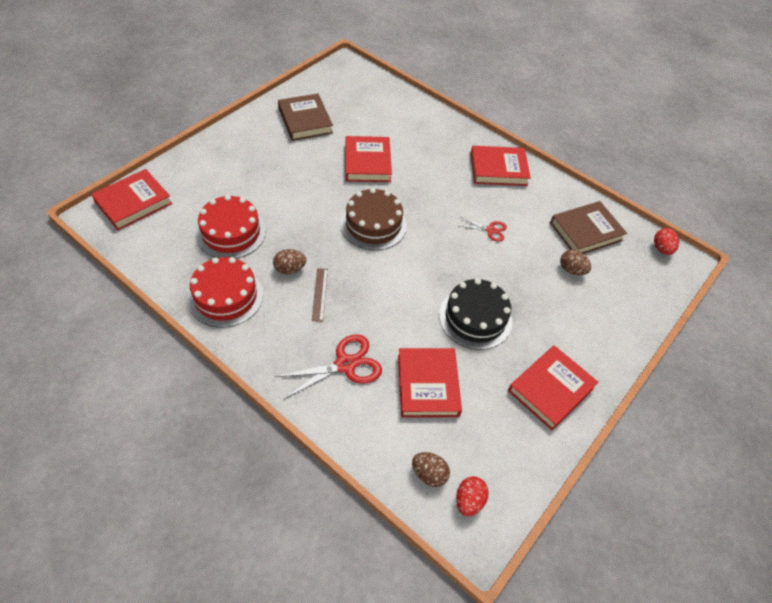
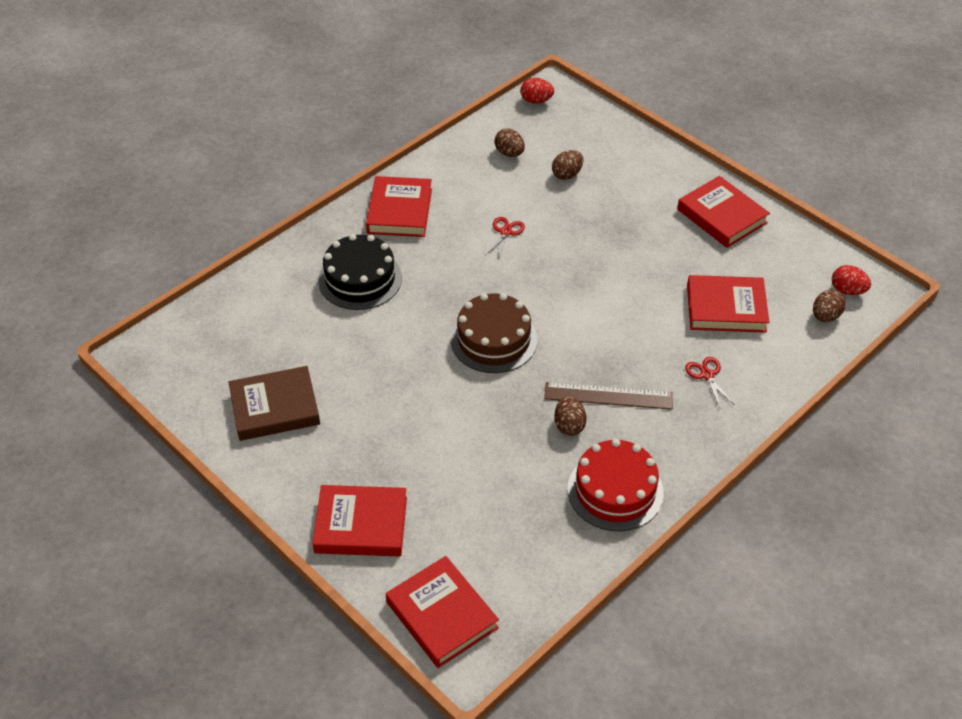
camera: 80 degrees left, 5 degrees down
red cake [196,195,266,259] -> none
red scissors [275,334,382,400] -> red scissors [685,357,735,408], size x0.56
brown ruler [312,268,328,322] -> brown ruler [544,382,673,410], size x1.58
red book [345,136,392,182] -> red book moved to [312,485,407,557]
black cake [439,278,512,350] -> black cake moved to [318,234,402,310]
brown book [550,201,627,254] -> brown egg [494,129,525,157]

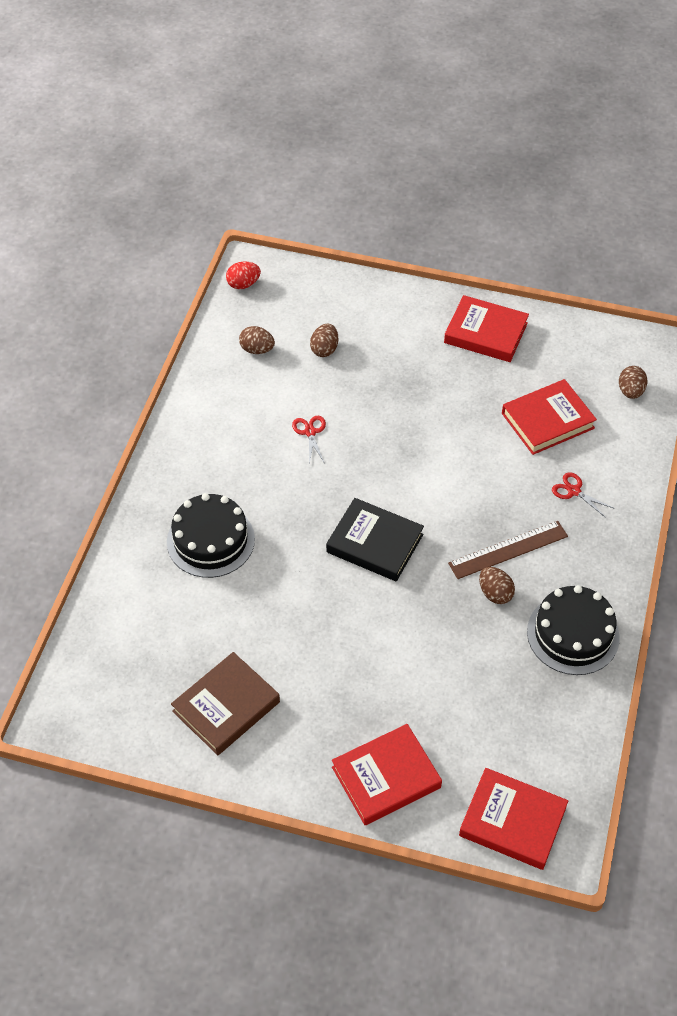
camera: 30 degrees left, 5 degrees up
red book [366,176,432,237] -> none
brown cake [451,293,538,373] -> black book [326,498,424,581]
red cake [568,439,664,531] -> black cake [527,585,620,675]
red egg [832,265,871,295] -> none

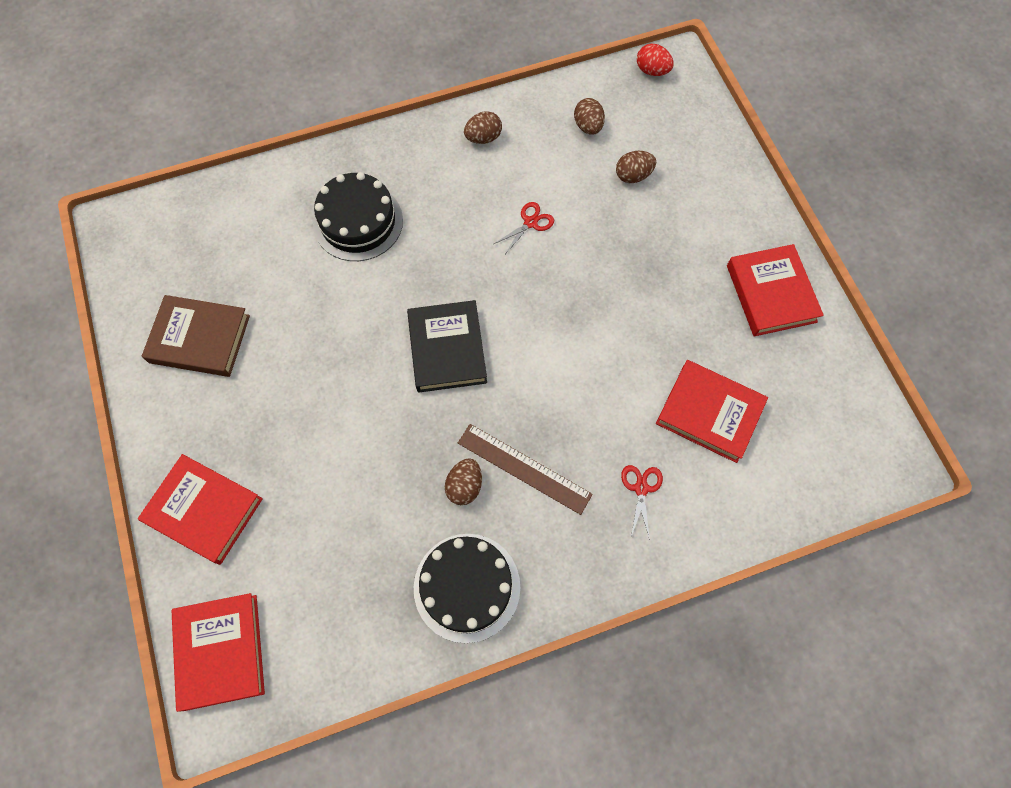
camera: 55 degrees right, 15 degrees up
brown egg [619,366,647,399] -> brown egg moved to [464,111,502,144]

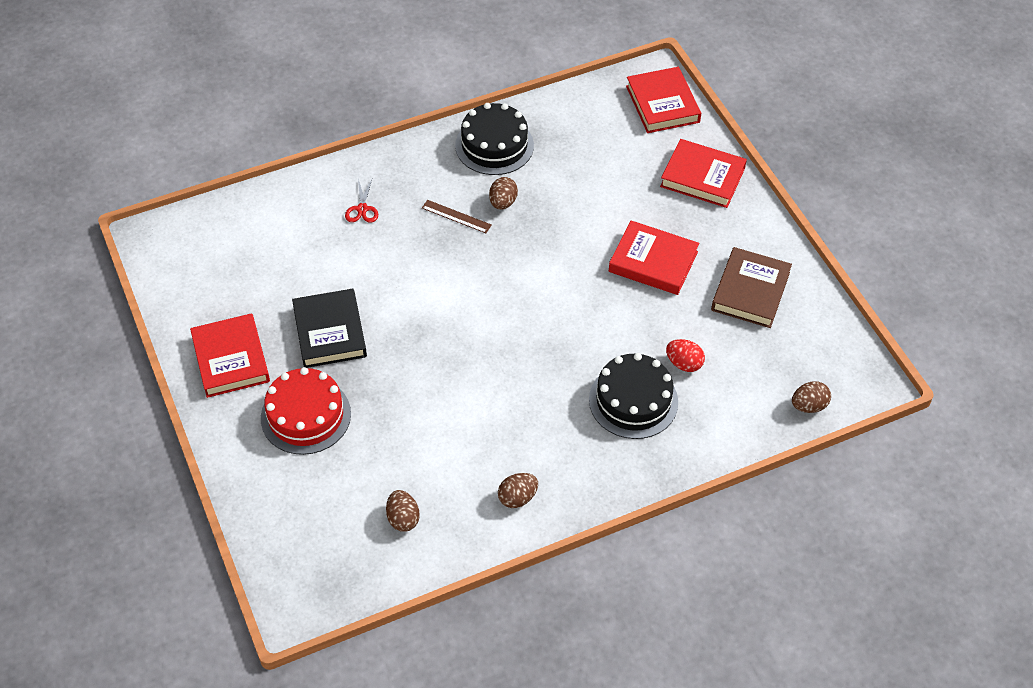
camera: 175 degrees right, 15 degrees down
brown book [142,295,250,377] -> brown book turned 75 degrees counterclockwise [711,247,792,328]
black book [407,300,487,393] -> black book moved to [292,289,367,368]
brown ruler [458,424,593,515] -> brown ruler [422,200,492,233], size x0.63
red scissors [494,202,554,254] -> none
brown egg [616,151,656,183] -> brown egg moved to [792,381,831,413]
red egg [637,43,674,76] -> red egg moved to [666,339,705,372]
red book [656,360,768,463] -> red book moved to [609,221,699,295]
none -> red cake [261,367,351,455]

